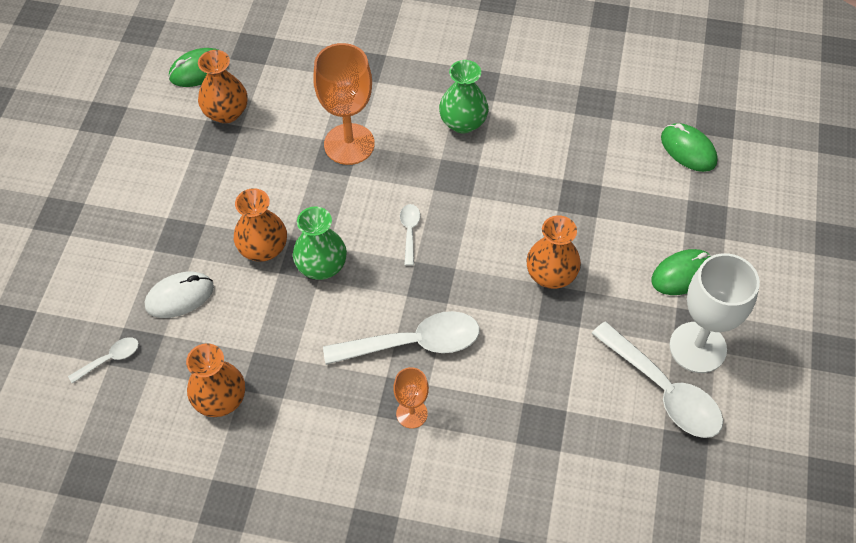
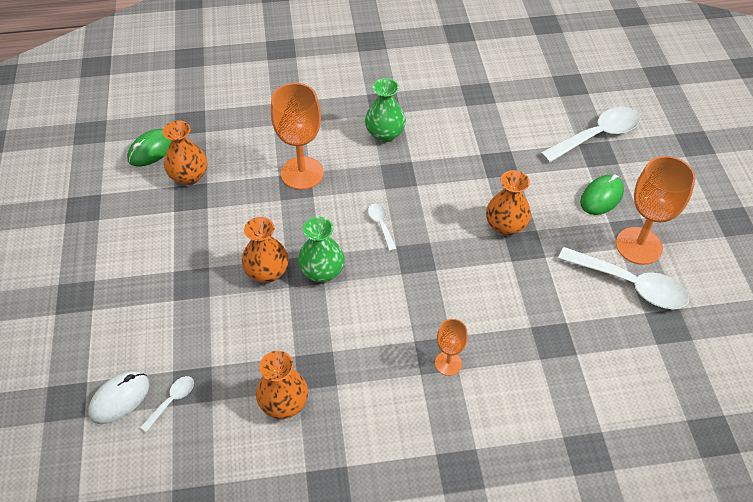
camera: 20 degrees left, 5 degrees down
white mouse [145,272,214,318] -> white mouse moved to [88,371,149,424]
white spoon [323,311,480,365] -> white spoon moved to [541,107,640,163]
green mouse [661,123,718,172] -> none
white goblet [669,253,760,373] -> orange goblet [616,156,696,265]

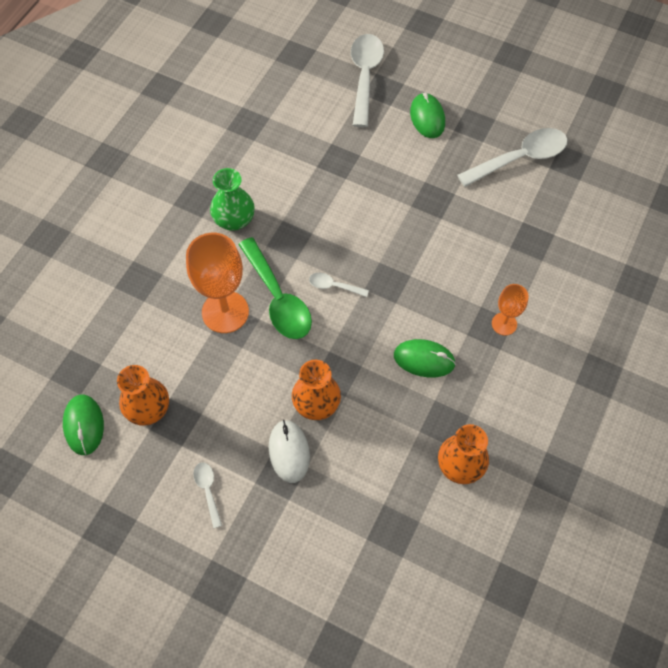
camera: 55 degrees left, 10 degrees up
white mouse [88,371,149,424] -> white mouse moved to [269,420,310,483]
white spoon [140,376,194,432] -> white spoon moved to [193,462,222,529]
green vase [298,217,344,282] -> none
orange vase [486,170,531,236] -> none
orange goblet [616,156,696,265] -> none
none -> green spoon [238,237,312,339]
none -> green mouse [394,339,456,378]

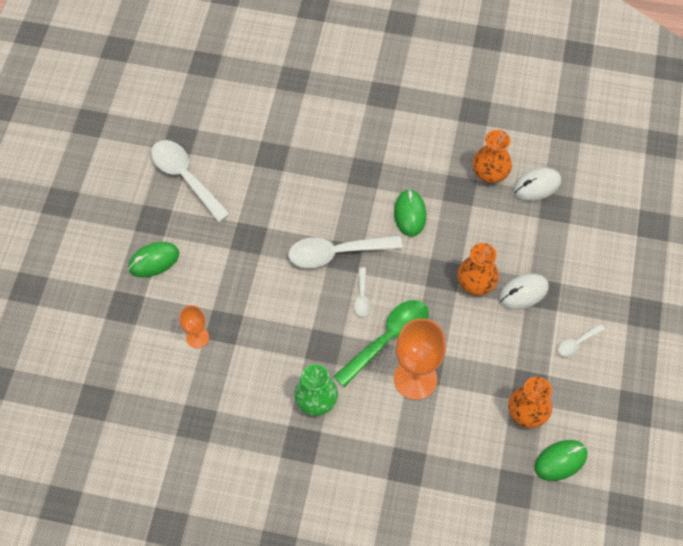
camera: 105 degrees left, 0 degrees up
white spoon [351,34,384,127] -> white spoon moved to [288,235,403,268]
orange goblet [492,284,529,335] -> orange goblet moved to [179,305,209,349]
none -> white mouse [513,168,561,201]

